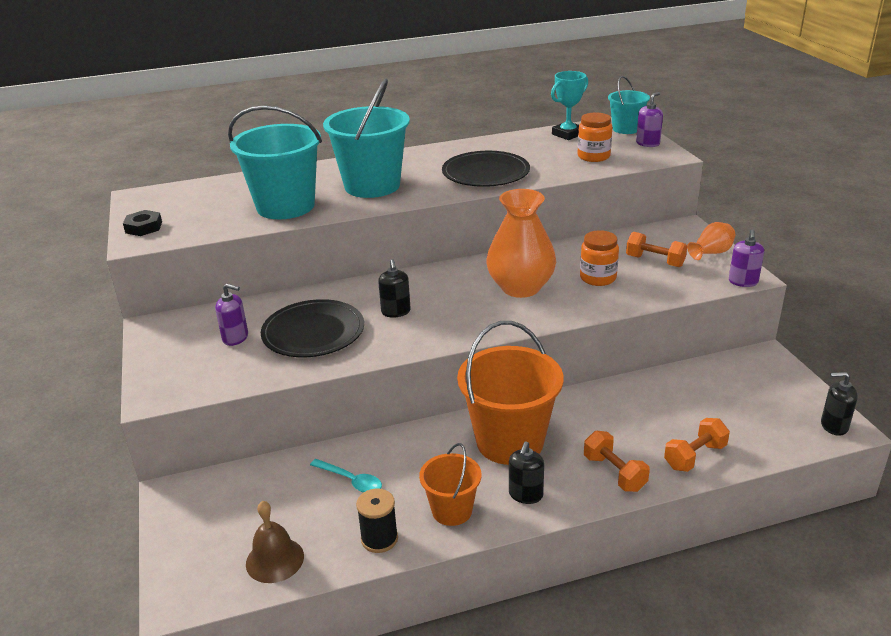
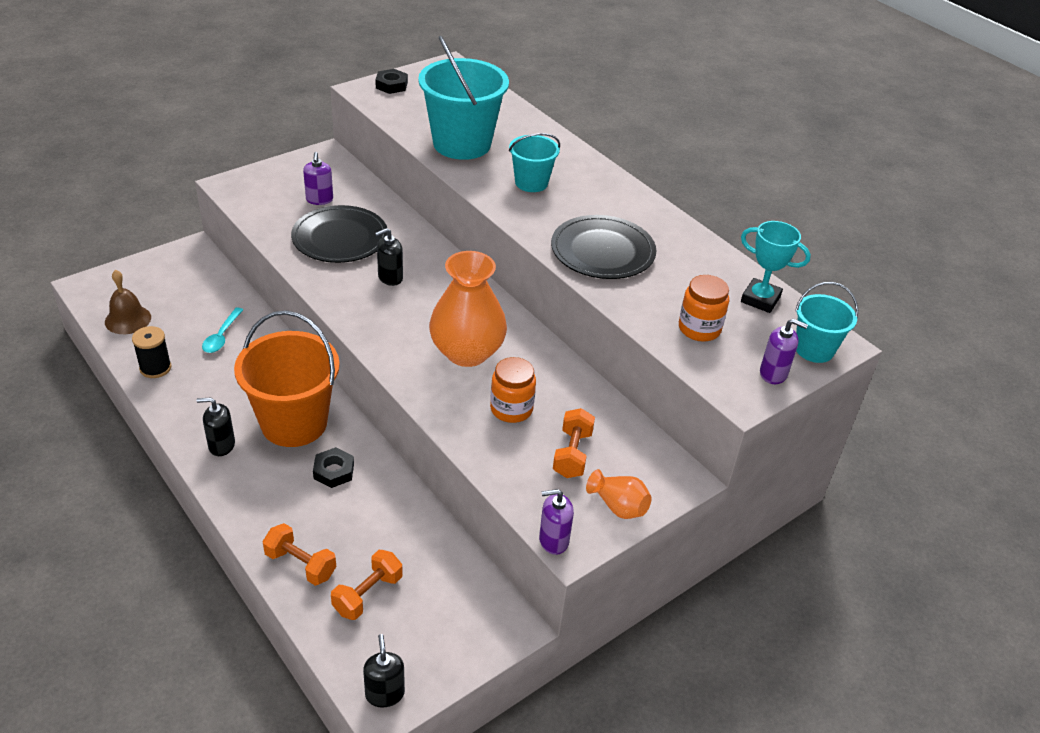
camera: 65 degrees right, 10 degrees up
turquoise bucket [323,78,410,198] -> turquoise bucket [509,133,560,192], size x0.55
orange bucket [419,443,482,526] -> none
orange dumbbell [584,431,650,492] -> orange dumbbell moved to [331,550,403,620]
none -> black nut [313,447,354,488]

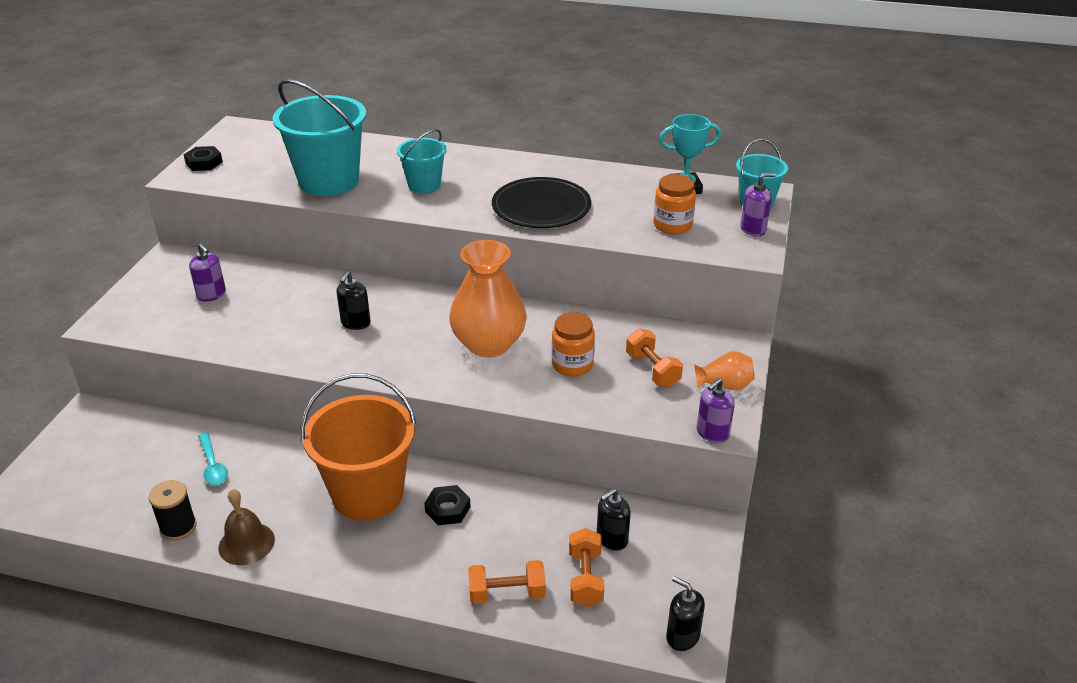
camera: 35 degrees left, 5 degrees down
brown bell [105,270,151,334] -> brown bell moved to [219,489,275,565]
black soap dispenser [196,398,235,456] -> black soap dispenser moved to [597,489,631,551]
black plate [291,205,387,263] -> none

